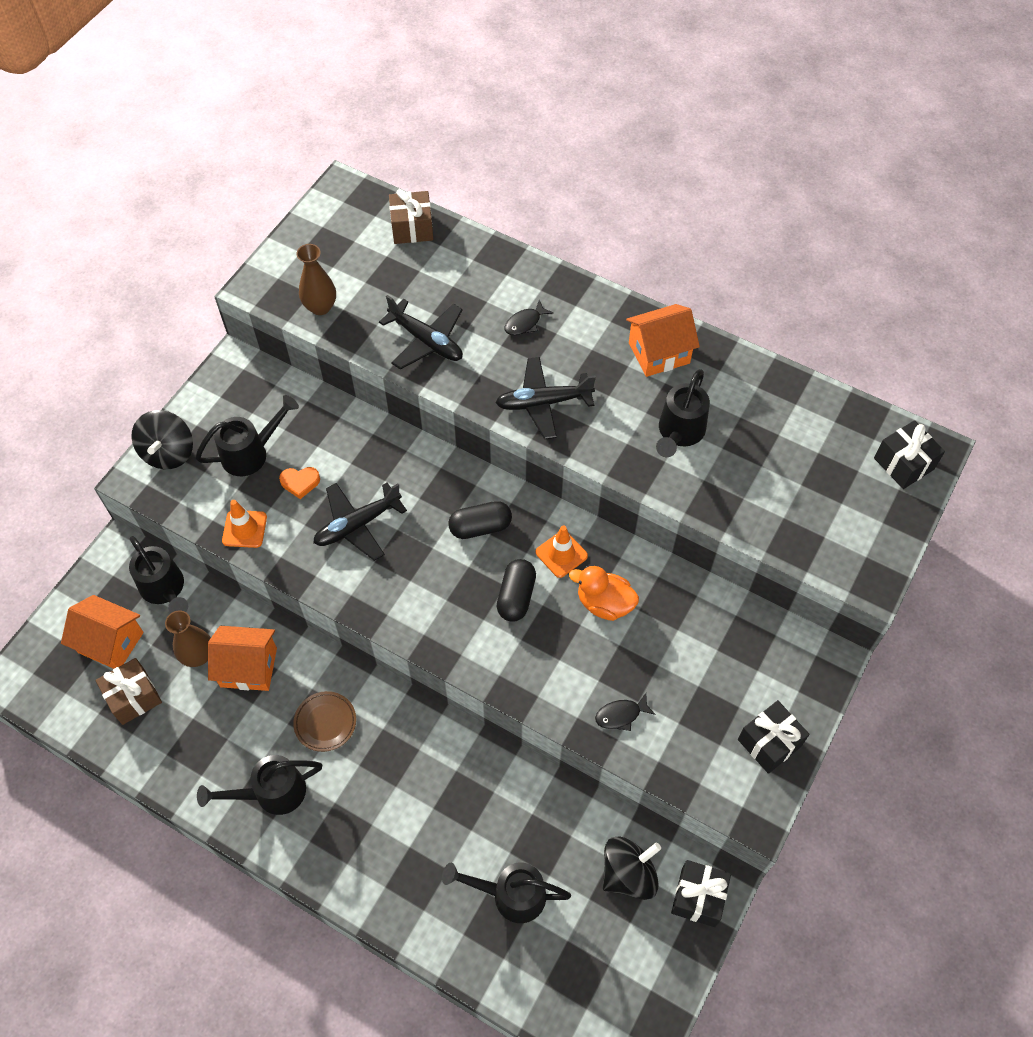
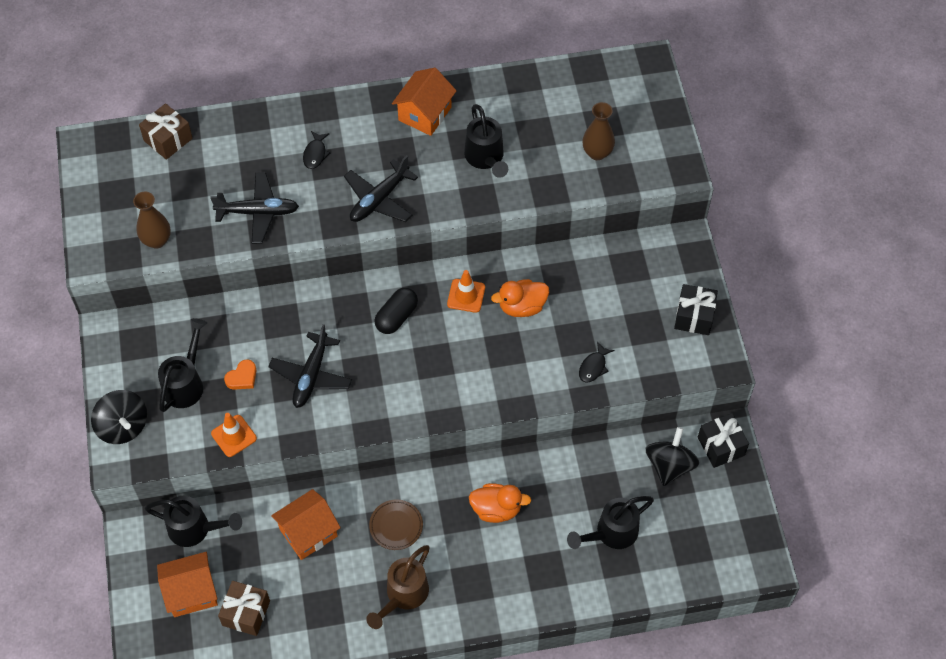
camera: 40 degrees left, 0 degrees up
brown vase [165,611,211,667] -> brown vase moved to [582,102,615,160]
black watering can [197,755,323,815] -> brown watering can [366,545,430,629]
black capsule [497,559,536,621] -> none
black gift [874,420,945,489] -> none
none -> orange duck [469,483,531,523]

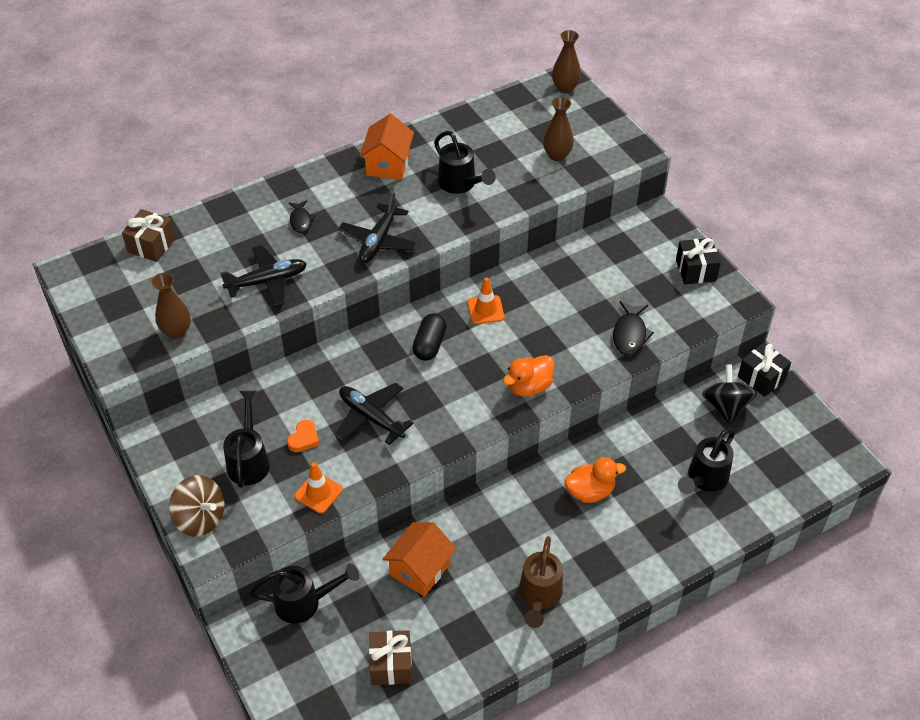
camera: 20 degrees left, 10 degrees down
black spinning top [91,390,147,444] -> brown spinning top [169,475,225,536]
orange house [157,552,218,617] -> none
black plane [268,324,352,408] -> black plane turned 135 degrees clockwise [335,383,414,445]
brown plate [369,500,423,550] -> none
orange duck [491,279,549,317] -> orange duck moved to [503,355,554,396]
black fish [579,341,614,383] -> black fish [613,301,654,355], size x1.52
none -> brown vase [552,30,581,93]

